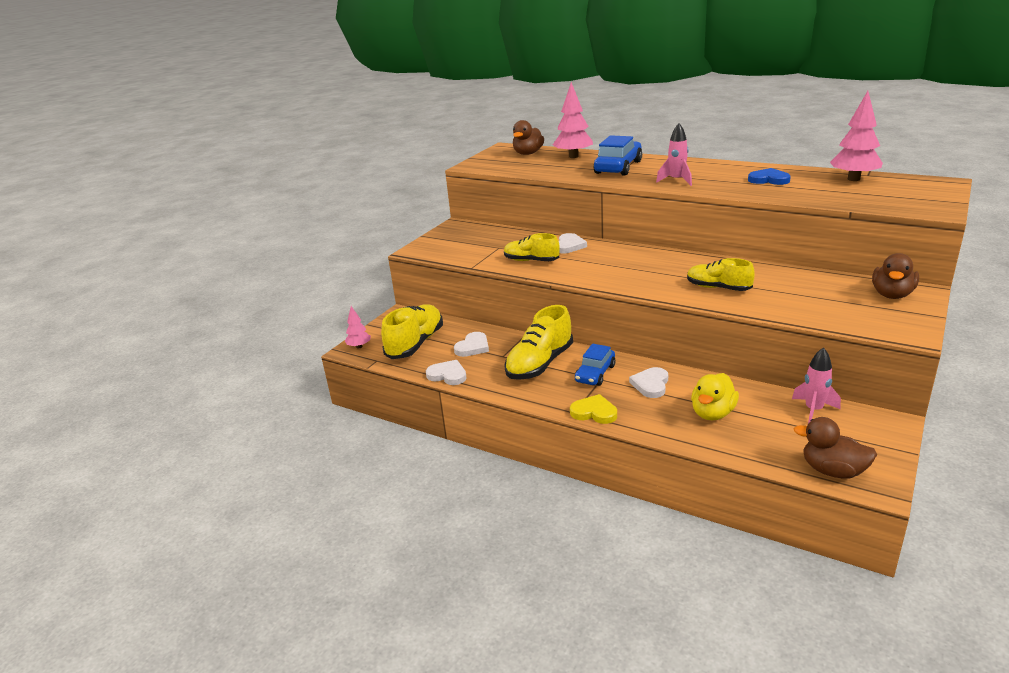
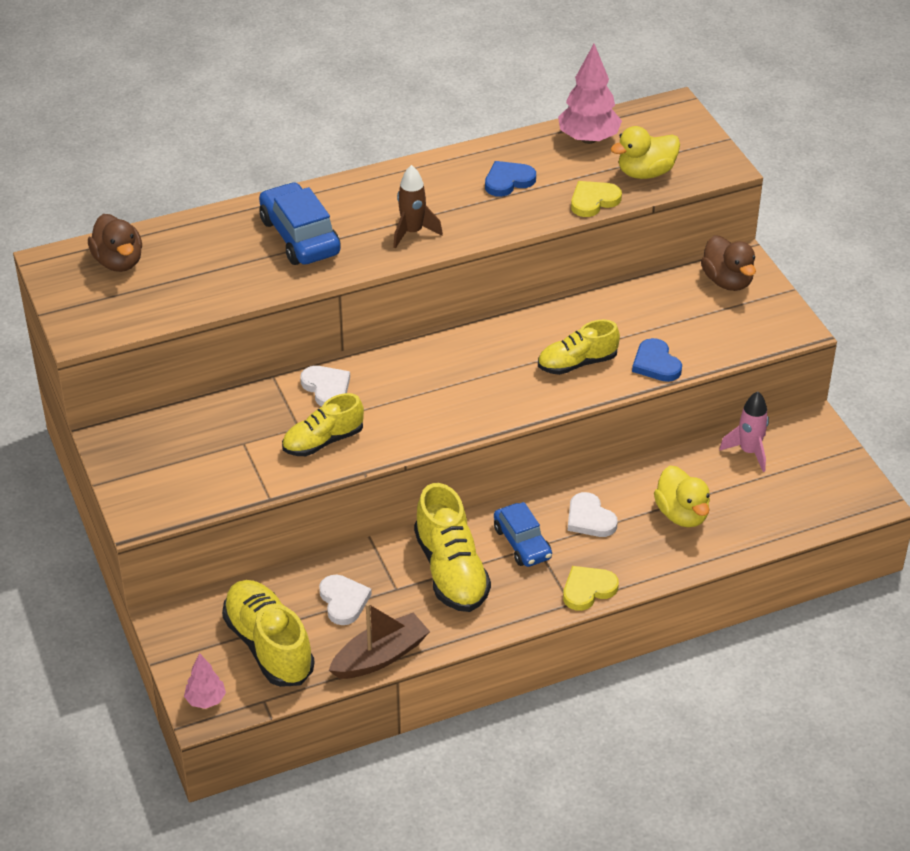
camera: 55 degrees left, 15 degrees up
white heart [426,360,467,385] -> brown boat [329,603,430,679]
pink tree [553,82,593,158] -> none
pink rocket [656,123,692,186] -> brown rocket [393,165,443,249]
brown duck [794,417,877,478] -> none
none -> yellow heart [571,181,622,217]
none -> yellow duck [610,126,680,179]
none -> blue heart [632,338,682,382]

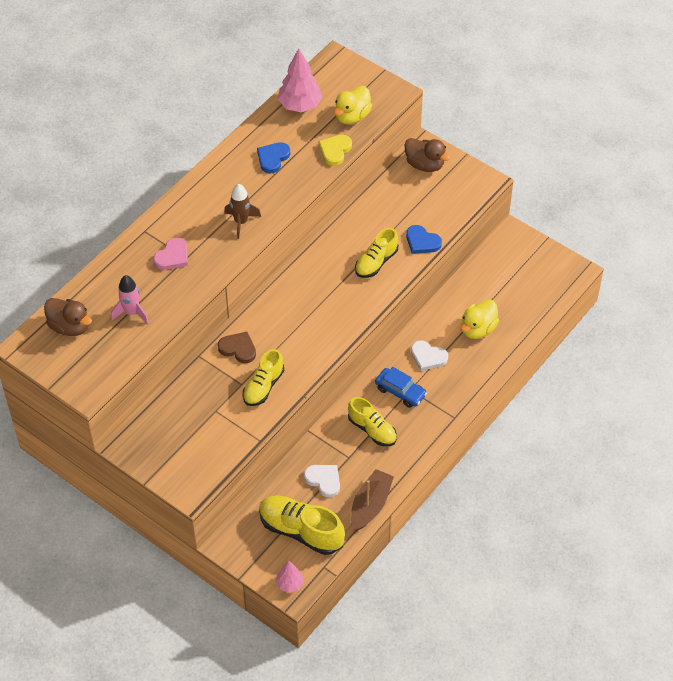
camera: 30 degrees left, 10 degrees up
blue car [259,182,341,265] -> pink heart [153,237,188,270]
white heart [300,366,350,407] -> brown heart [218,332,256,363]
yellow shoe [414,483,491,612] -> yellow shoe [348,397,397,446], size x0.66
yellow heart [563,566,619,611] -> none
yellow duck [654,466,710,527] -> yellow duck turned 90 degrees clockwise [461,300,499,339]
pink rocket [719,391,769,472] -> pink rocket moved to [111,275,149,324]

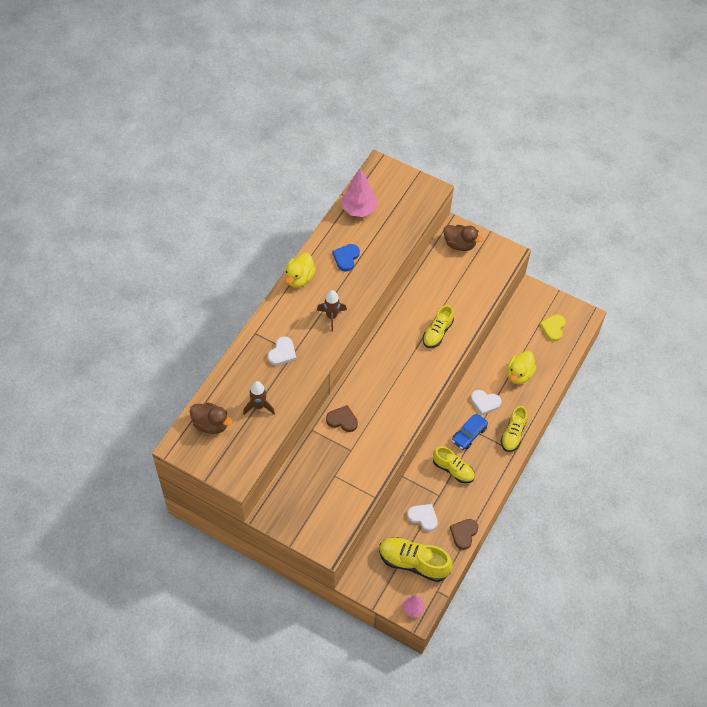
camera: 10 degrees left, 5 degrees up
pink rocket [111,275,149,324] -> brown rocket [243,381,275,415]
pink heart [153,237,188,270] -> white heart [268,337,296,366]
yellow shoe [243,349,284,406] -> yellow shoe moved to [501,406,527,452]
yellow heart [319,134,352,166] -> yellow heart moved to [540,314,566,341]
yellow duck [334,86,372,124] -> yellow duck moved to [285,253,316,288]
brown boat [351,469,394,531] -> brown heart [450,519,478,550]
blue car [375,367,427,408] -> blue car turned 105 degrees clockwise [452,414,488,450]
blue heart [406,225,442,254] -> none

